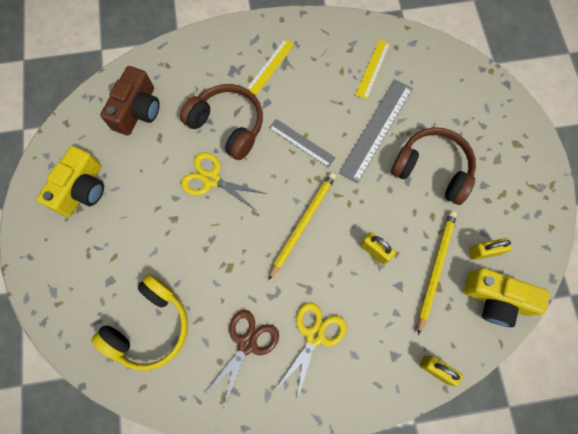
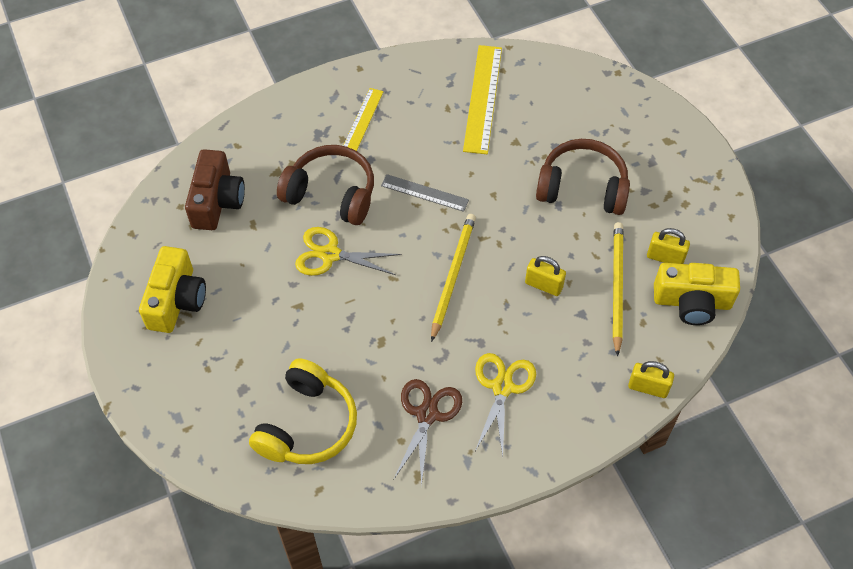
camera: 15 degrees left, 15 degrees down
grey ruler [339,79,413,183] -> none
yellow ruler [355,39,390,100] -> yellow ruler [463,45,502,154], size x1.66
yellow padlock [469,238,512,260] -> yellow padlock turned 45 degrees clockwise [647,228,690,264]

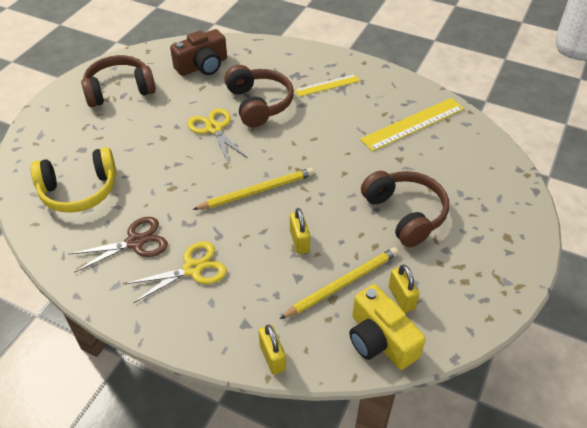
camera: 50 degrees right, 10 degrees down
yellow camera [139,246,206,333] -> brown headphones [81,55,156,107]
grey ruler [381,174,469,212] -> none

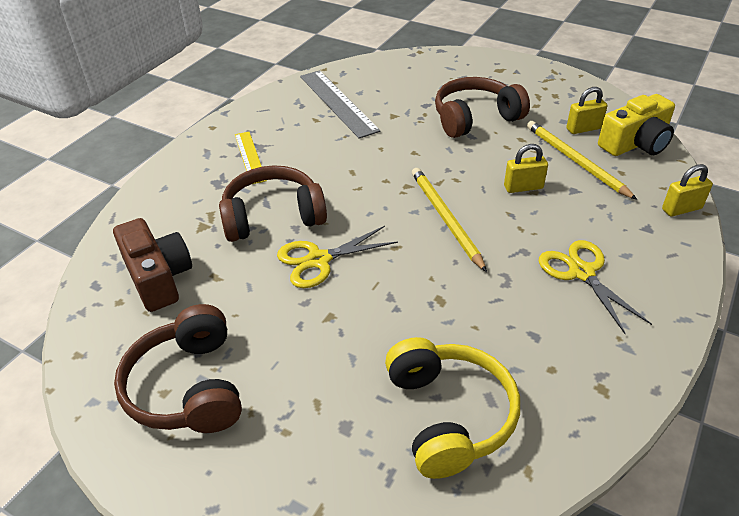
camera: 85 degrees left, 5 degrees down
brown scissors [68,217,168,273] -> none
yellow ruler [360,98,464,152] -> grey ruler [300,70,380,139]

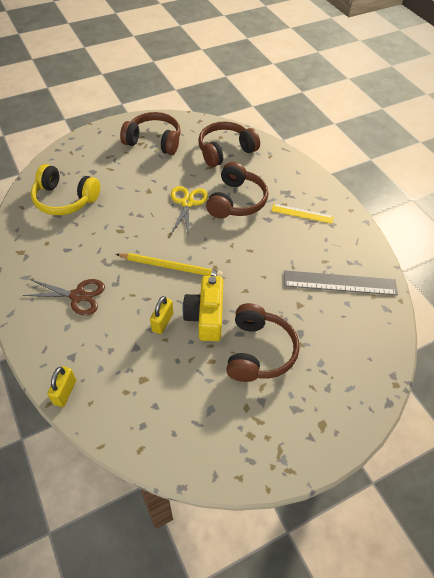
camera: 120 degrees right, 10 degrees up
brown camera [113,218,192,312] -> brown headphones [198,121,260,167]
yellow pencil [527,121,637,200] -> none
yellow scissors [539,240,652,334] -> brown scissors [23,279,105,316]
yellow padlock [566,87,607,134] -> none
yellow camera [598,94,675,156] -> yellow camera moved to [182,276,223,341]

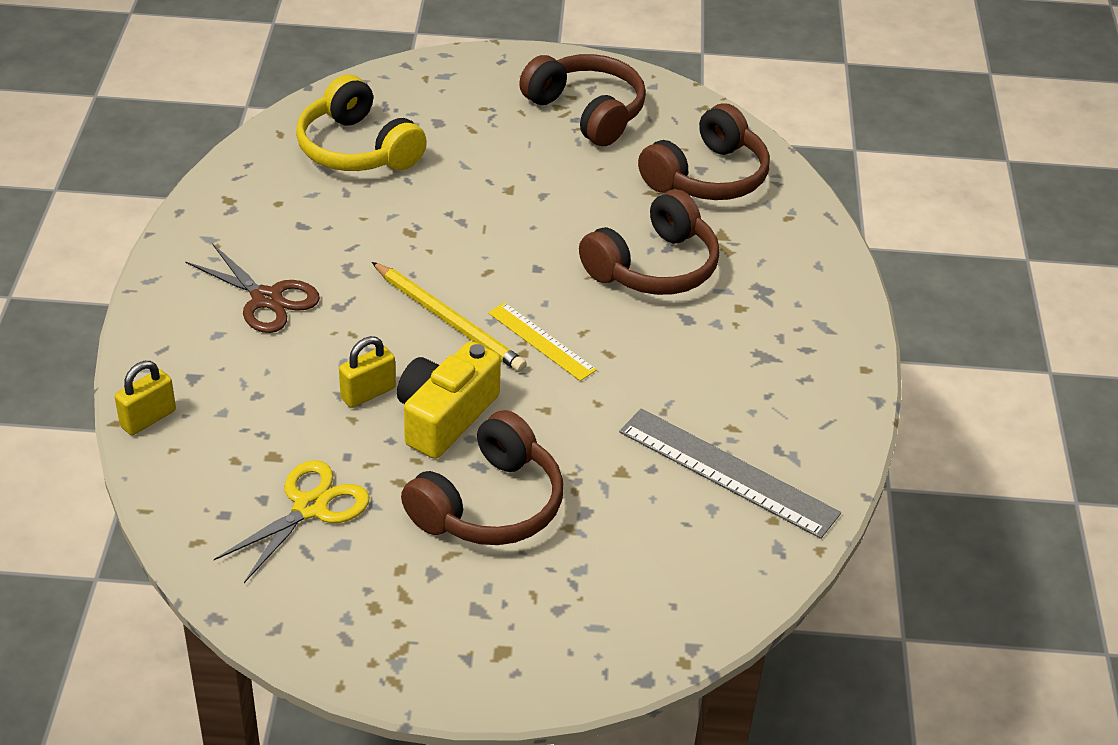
camera: 30 degrees right, 10 degrees down
yellow scissors [171,186,208,234] -> yellow scissors moved to [214,460,370,583]
brown headphones [198,121,260,167] -> brown headphones turned 135 degrees clockwise [638,103,770,200]
yellow ruler [272,204,334,224] -> yellow ruler moved to [488,302,597,381]

